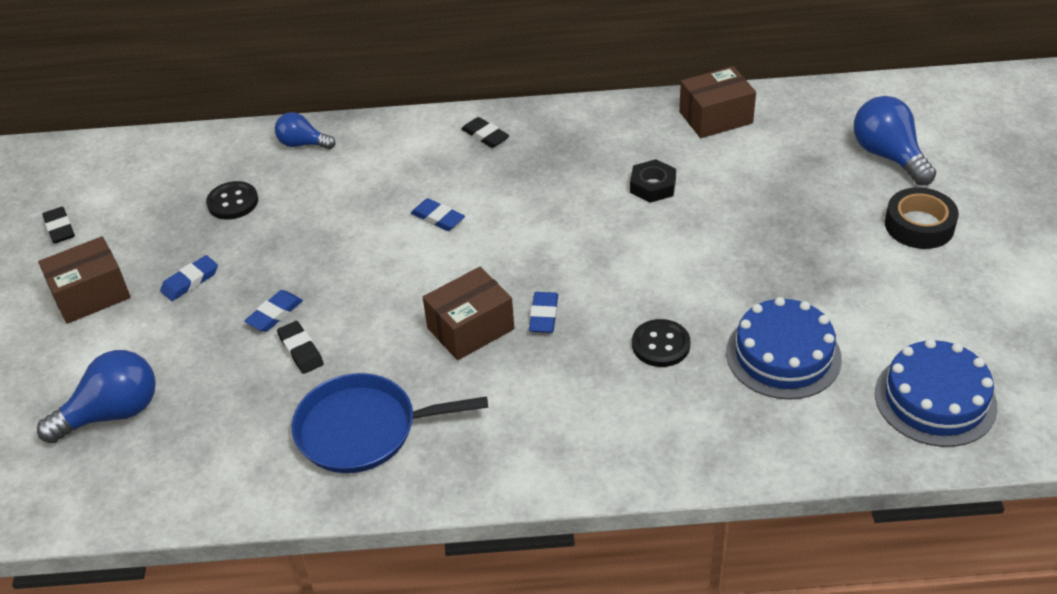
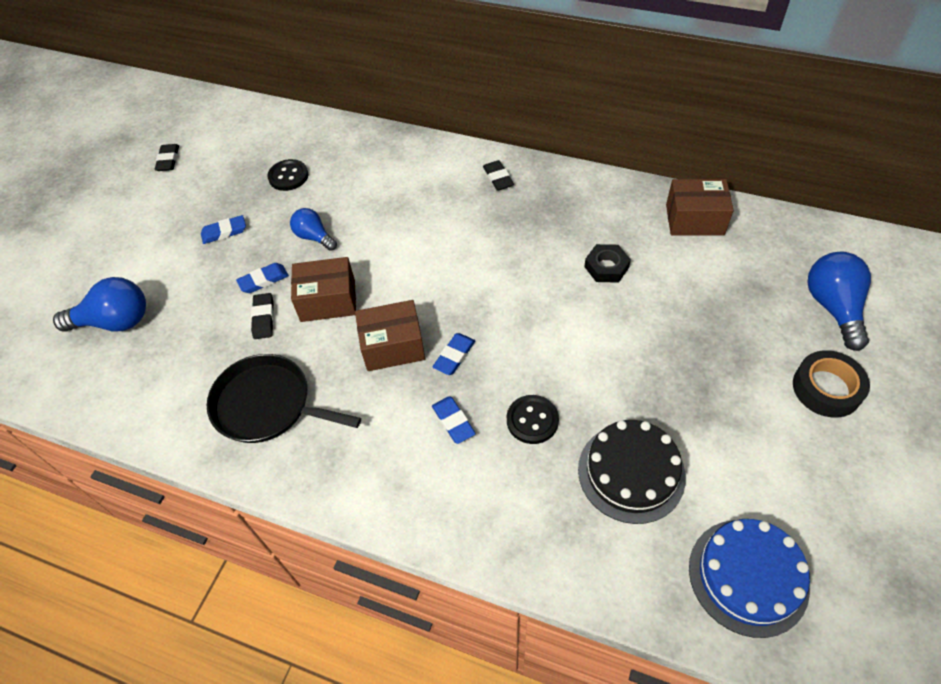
camera: 25 degrees right, 10 degrees up
brown box [38,236,131,324] -> brown box moved to [291,257,356,322]
blue light bulb [275,112,336,149] -> blue light bulb moved to [290,208,337,251]
blue pan [292,373,488,473] -> black pan [207,354,361,443]
blue eraser [411,198,465,231] -> blue eraser moved to [432,396,476,444]
blue cake [726,297,842,399] -> black cake [578,420,686,524]

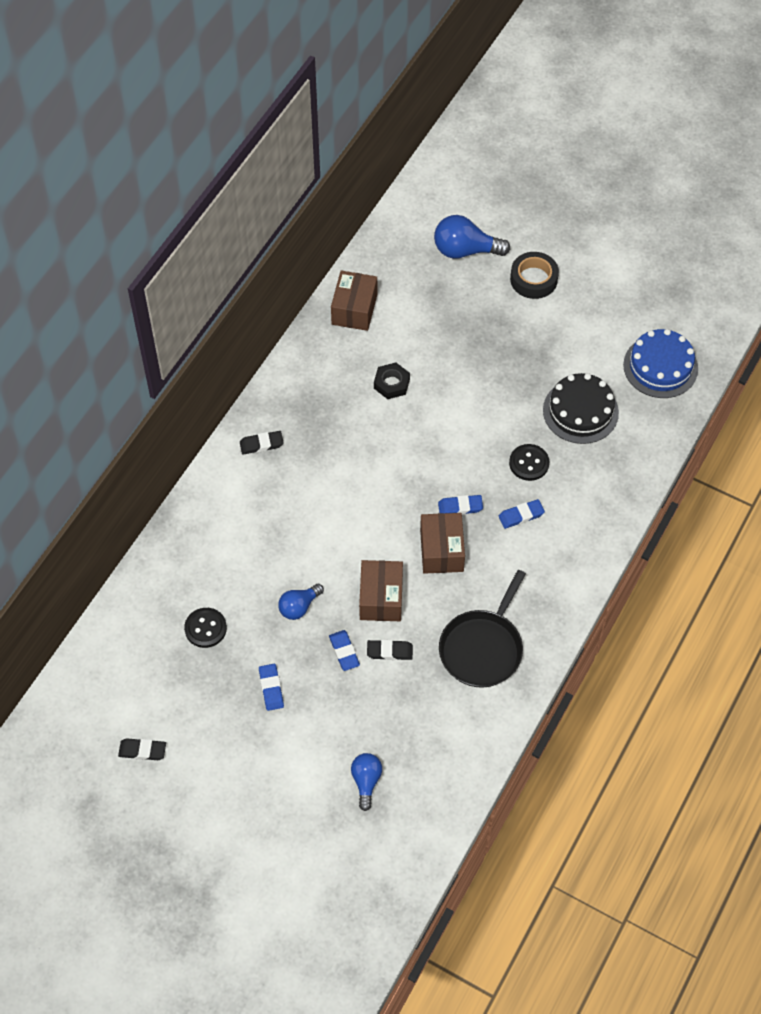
camera: 85 degrees left, 5 degrees up
blue light bulb [53,277,146,332] -> blue light bulb [351,753,382,811], size x0.62
blue eraser [432,333,475,375] -> blue eraser turned 45 degrees counterclockwise [438,495,483,515]

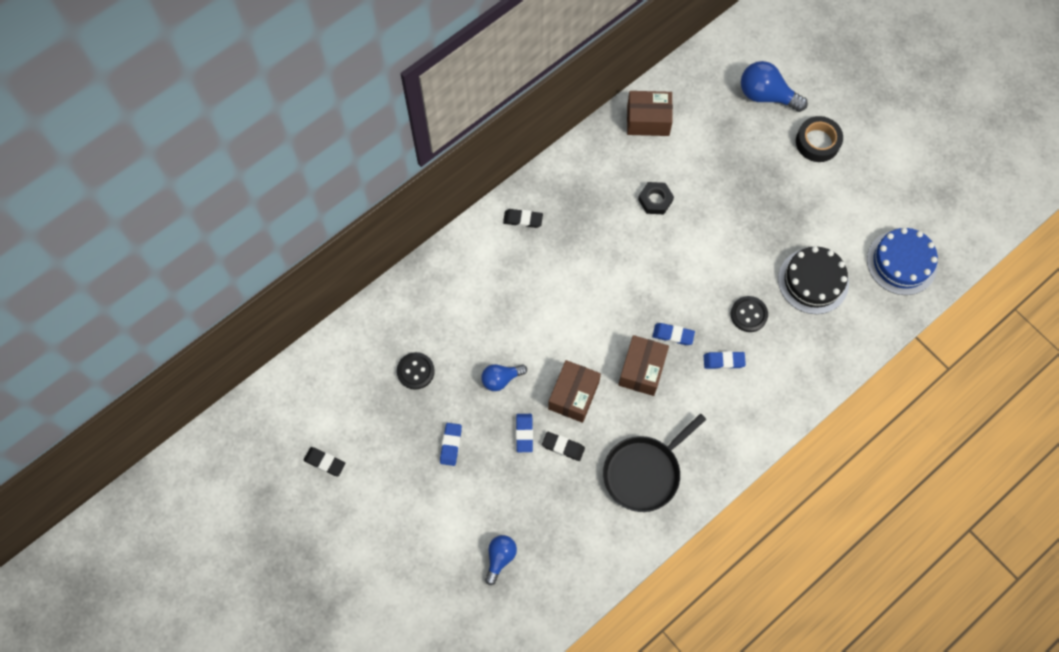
camera: 20 degrees right, 10 degrees up
brown box [331,270,377,331] -> brown box turned 60 degrees clockwise [627,91,673,136]

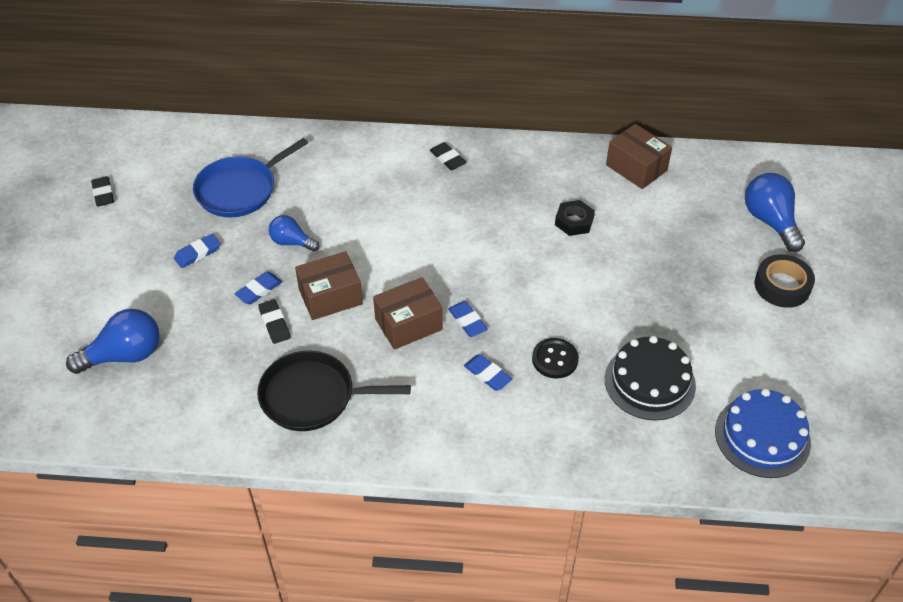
camera: 45 degrees right, 20 degrees down
black button [397,352,435,390] -> blue pan [193,138,308,217]
blue light bulb [485,535,517,585] -> blue light bulb [66,309,160,374], size x1.62

